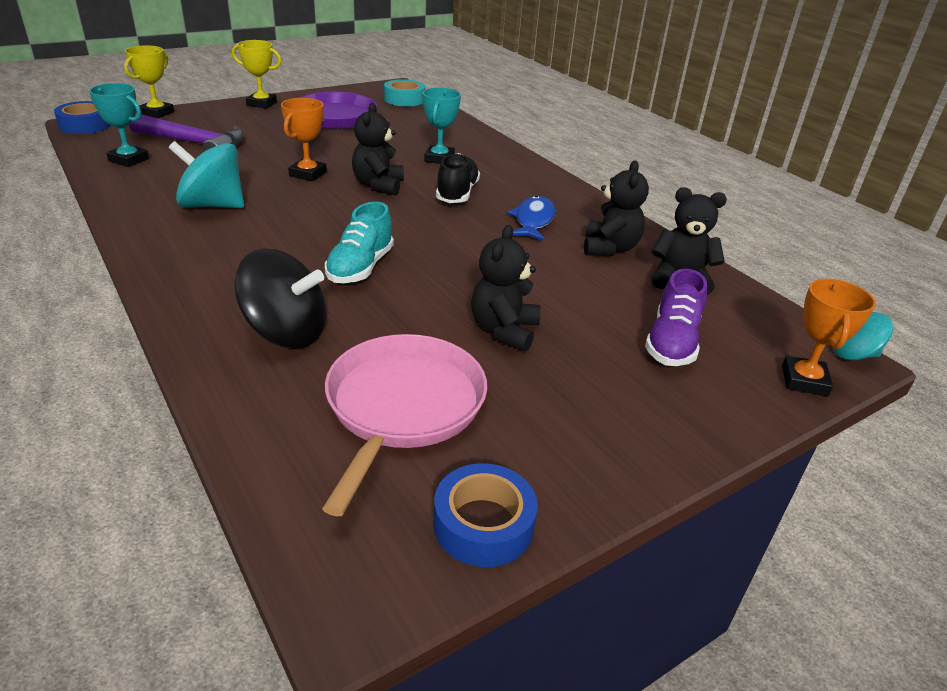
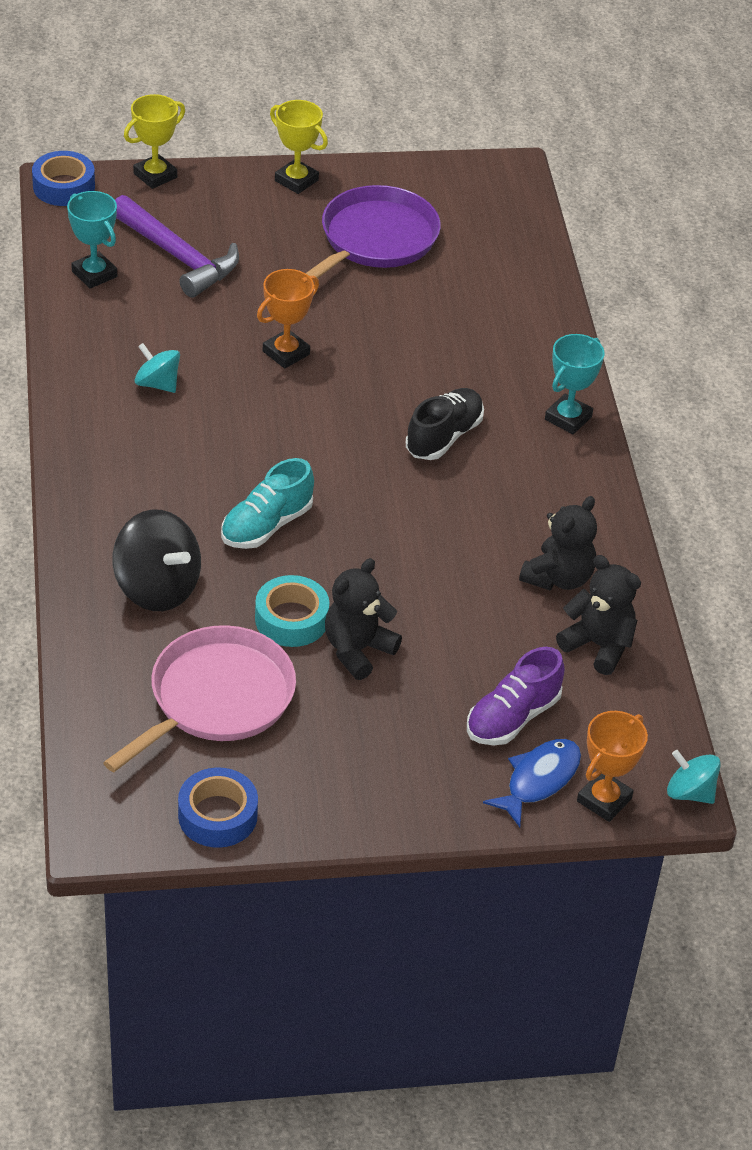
camera: 25 degrees right, 10 degrees up
turquoise spinning top [168,141,244,208] -> turquoise spinning top [135,343,180,393], size x0.58
black teddy bear [352,103,404,195] -> none
turquoise tape [384,79,425,106] -> turquoise tape moved to [255,575,330,647]
turquoise trophy [422,88,461,164] -> turquoise trophy moved to [545,334,604,434]
blue fish [507,196,555,241] -> blue fish moved to [483,739,581,827]

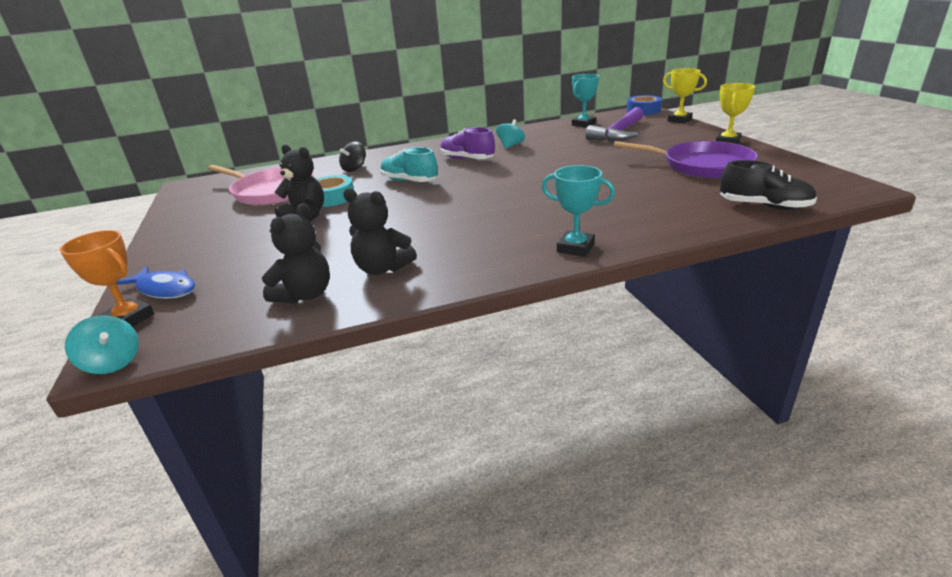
camera: 85 degrees right, 15 degrees down
black spinning top [112,509,201,611] -> black spinning top [339,141,366,172], size x0.58
blue tape [178,767,258,848] -> none
orange trophy [257,269,319,368] -> none
black shoe [406,388,484,460] -> black shoe moved to [720,160,817,210]
purple shoe [467,647,565,745] -> purple shoe moved to [440,127,495,159]
turquoise spinning top [667,750,721,804] -> turquoise spinning top turned 105 degrees clockwise [65,315,139,374]

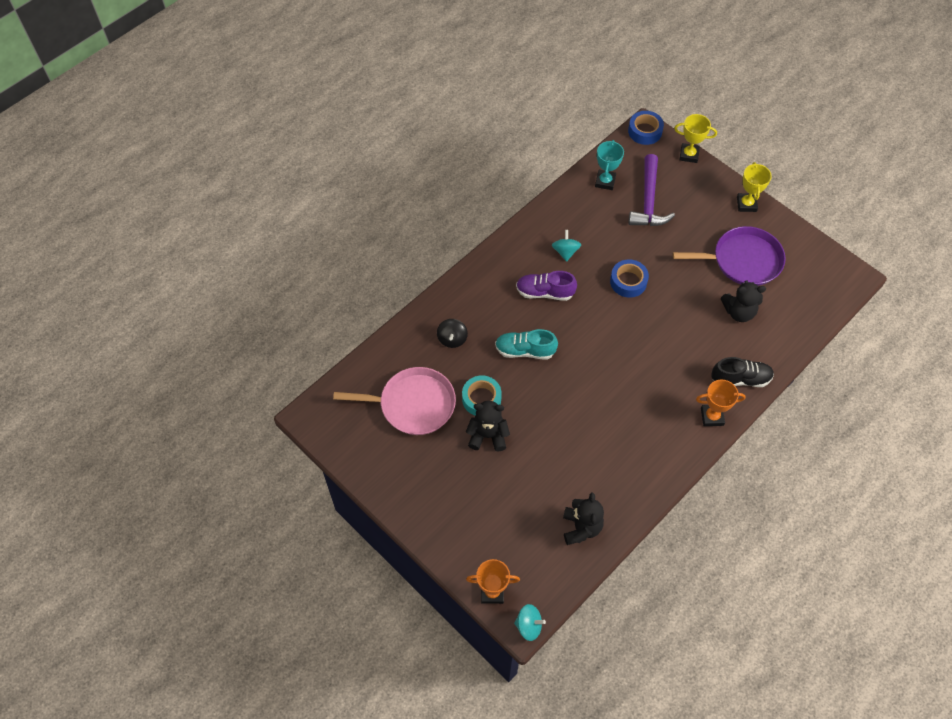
camera: 30 degrees left, 30 degrees up
blue fish [116,266,195,299] -> none
black teddy bear [343,188,417,275] -> black teddy bear moved to [721,280,766,322]
turquoise trophy [542,165,615,257] -> orange trophy [696,380,746,426]
black shoe [720,160,817,210] -> black shoe moved to [711,357,774,387]
none -> blue tape [610,259,649,298]

